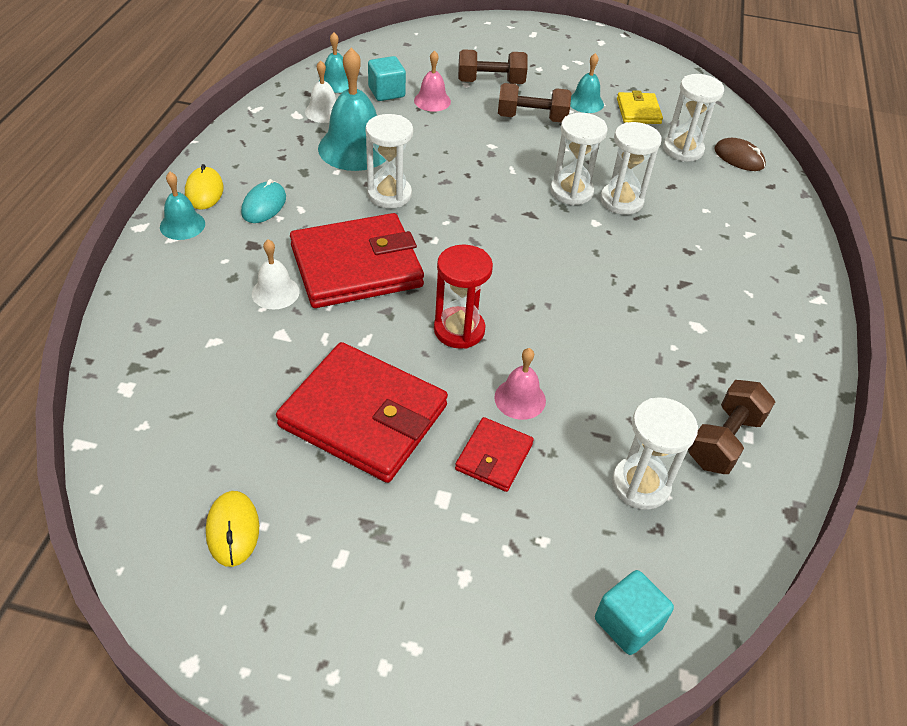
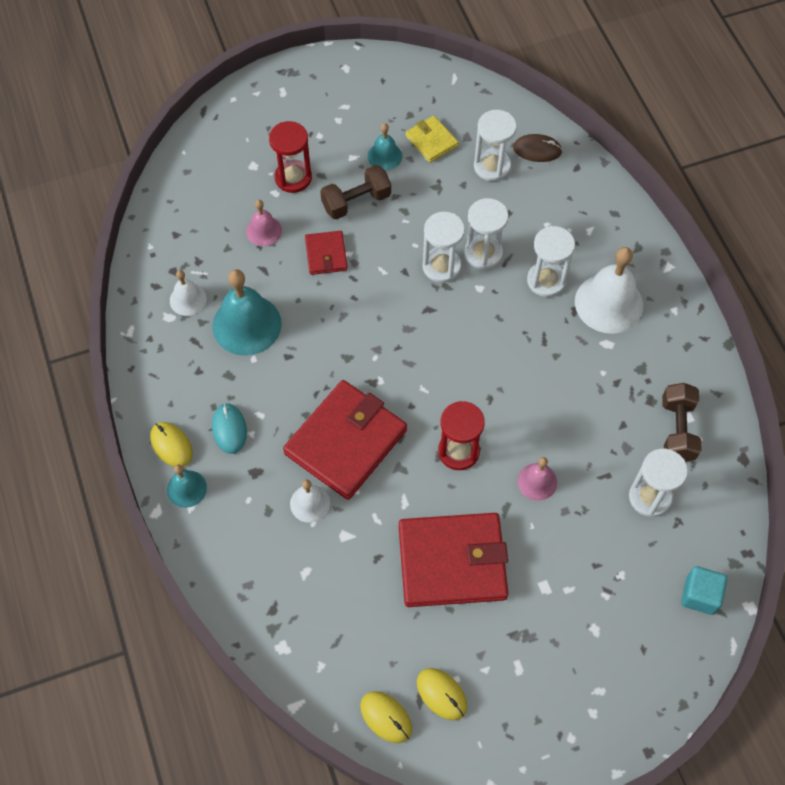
camera: 30 degrees left, 15 degrees up
turquoise bell [319,32,349,93] -> none
white hourglass [365,114,413,208] -> white hourglass moved to [527,226,575,297]
turquoise cube [368,56,406,101] -> none
red wallet [455,417,534,492] -> red wallet moved to [305,231,348,275]
brown dumbbell [458,49,528,84] -> red hourglass [269,121,312,193]
none -> yellow mouse [360,691,412,743]
none -> white bell [575,247,643,334]

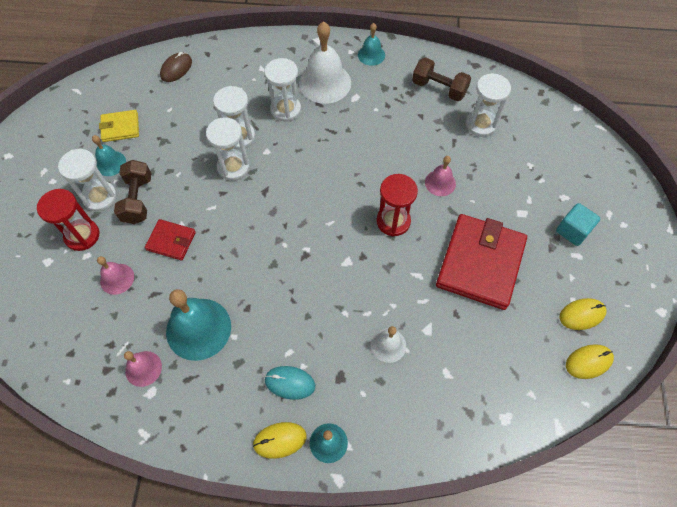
camera: 65 degrees left, 0 degrees up
white bell [170,270,207,316] -> pink bell [124,351,162,387]
red wallet [283,380,407,500] -> none
white hourglass [474,110,517,181] -> white hourglass moved to [58,149,117,212]
turquoise cube [681,566,727,615] -> turquoise cube moved to [556,203,600,246]
none -> turquoise bell [358,23,385,66]

